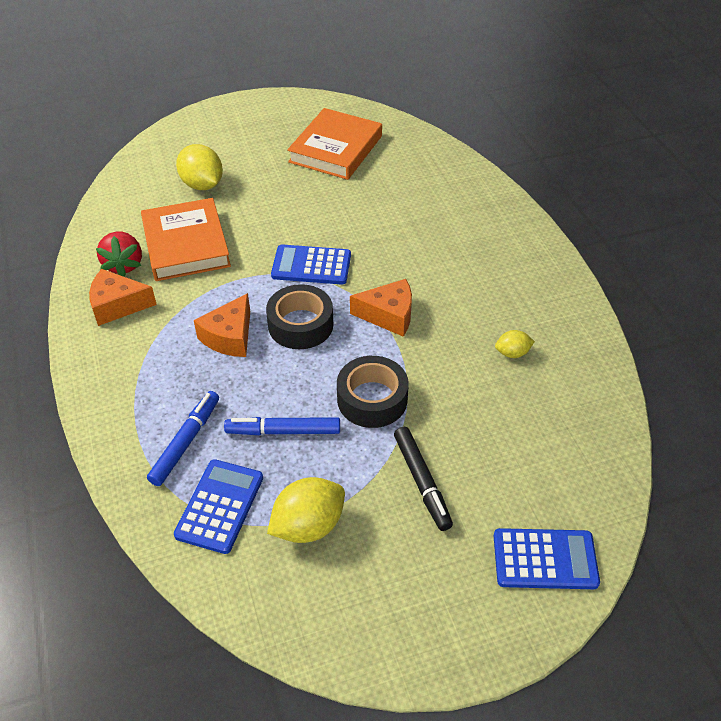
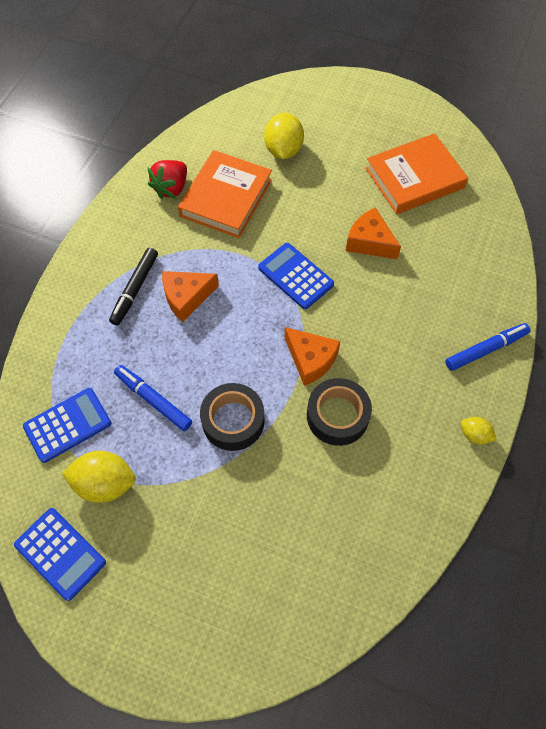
camera: 40 degrees right, 15 degrees up
orange cheese [89,269,157,326] -> orange cheese moved to [346,208,401,259]
blue marker [147,391,219,486] -> blue marker moved to [445,323,531,371]
black tape [266,284,333,349] -> black tape moved to [307,378,372,446]
black marker [394,427,453,531] -> black marker moved to [109,248,158,326]
blue calculator [494,528,600,589] -> blue calculator moved to [14,508,106,601]
yellow lemon [495,330,535,358] -> yellow lemon moved to [461,417,497,444]

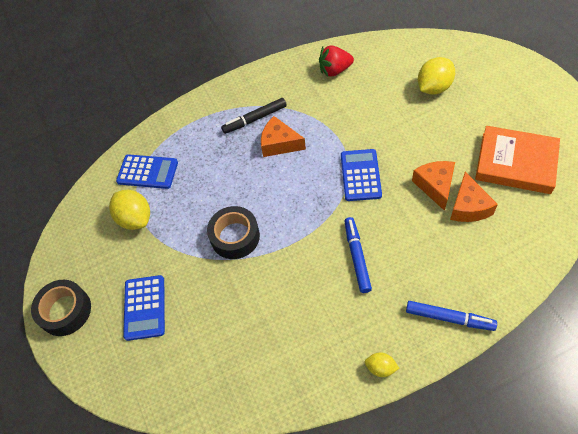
camera: 50 degrees right, 5 degrees down
blue calculator [14,508,106,601] -> blue calculator moved to [123,275,165,341]
blue marker [114,365,192,431] -> blue marker moved to [345,217,372,293]
orange book [178,150,272,238] -> none
orange cheese [285,327,340,386] -> orange cheese moved to [450,172,498,222]
black tape [307,378,372,446] -> black tape moved to [31,280,91,336]
yellow lemon [461,417,497,444] -> yellow lemon turned 60 degrees counterclockwise [365,352,399,377]

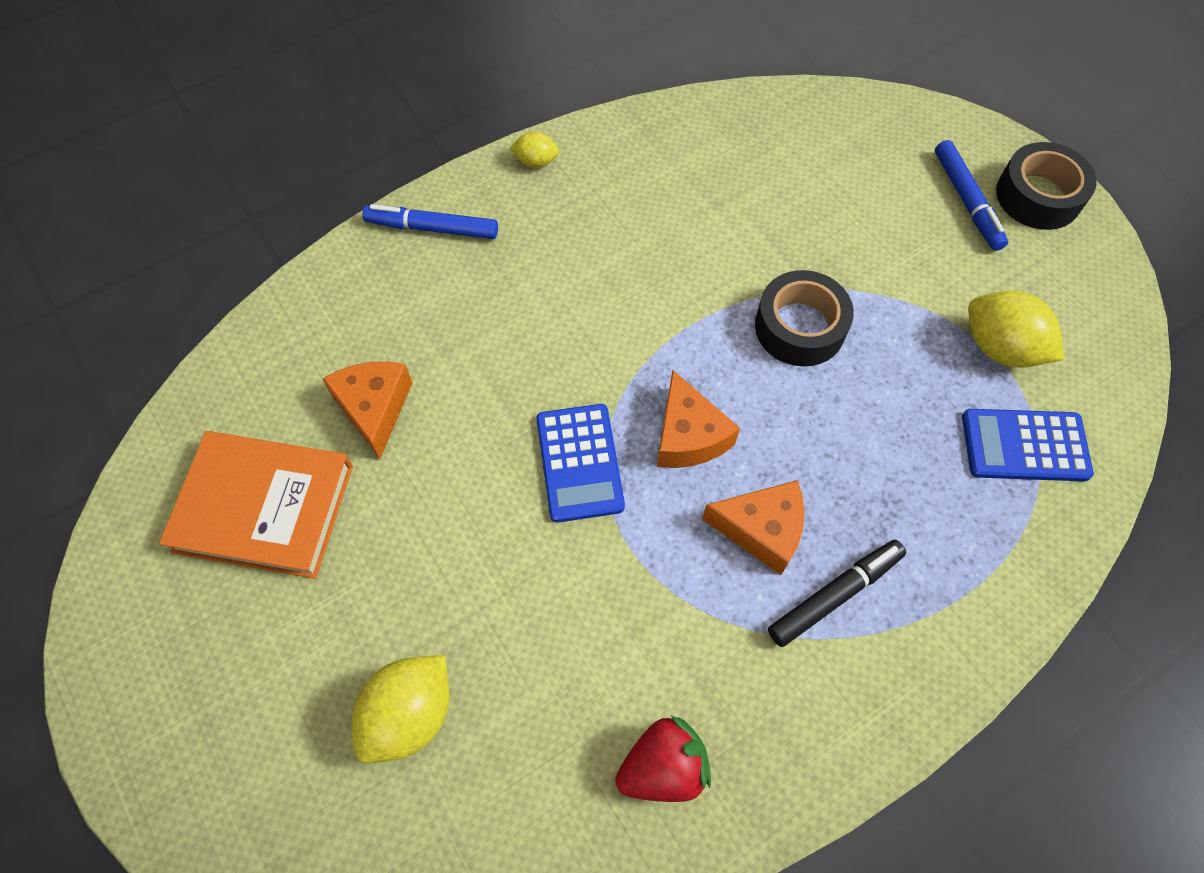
camera: 165 degrees right, 5 degrees up
blue calculator [123,275,165,341] -> none
blue marker [345,217,372,293] -> blue marker moved to [935,140,1008,251]
orange cheese [412,161,455,211] -> orange cheese moved to [657,370,740,468]

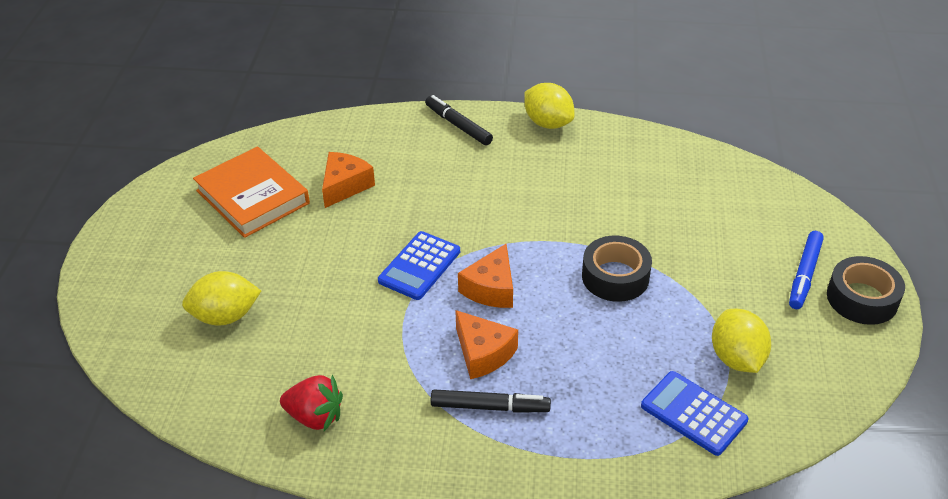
camera: 40 degrees right, 20 degrees down
blue marker [362,204,498,239] -> black marker [425,95,493,146]
yellow lemon [510,132,559,168] -> yellow lemon [524,83,575,129], size x1.85

